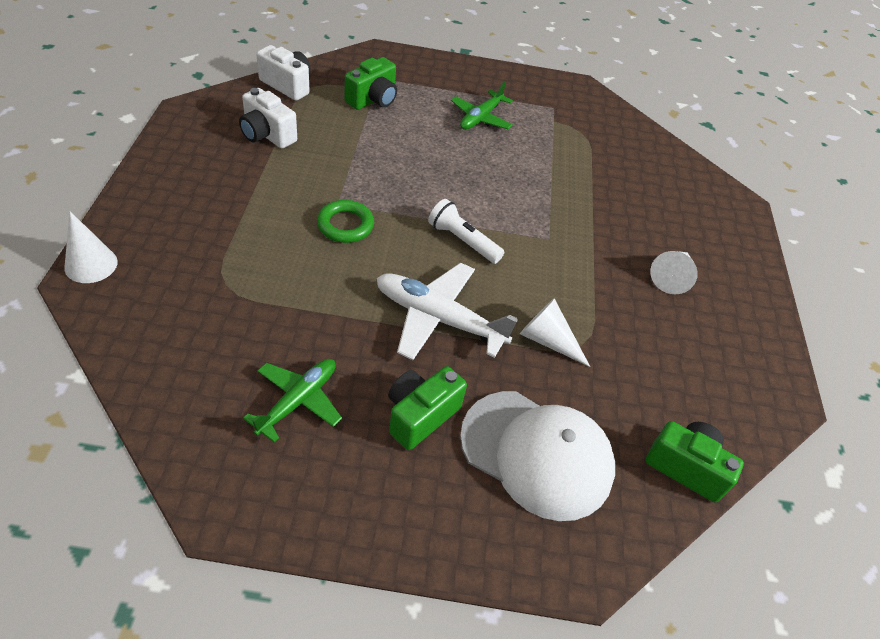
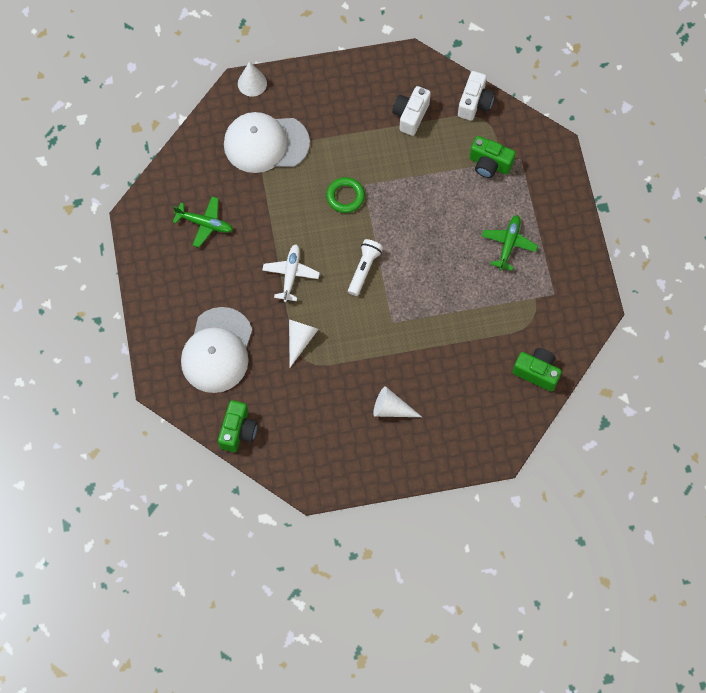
camera: 80 degrees right, 20 degrees up
white plane [376,263,518,360] -> white plane [262,244,320,302], size x0.66
green camera [388,366,467,450] -> green camera moved to [512,348,562,392]
green plane [451,81,513,130] -> green plane turned 90 degrees clockwise [482,215,538,271]
none -> white cap [224,112,310,173]

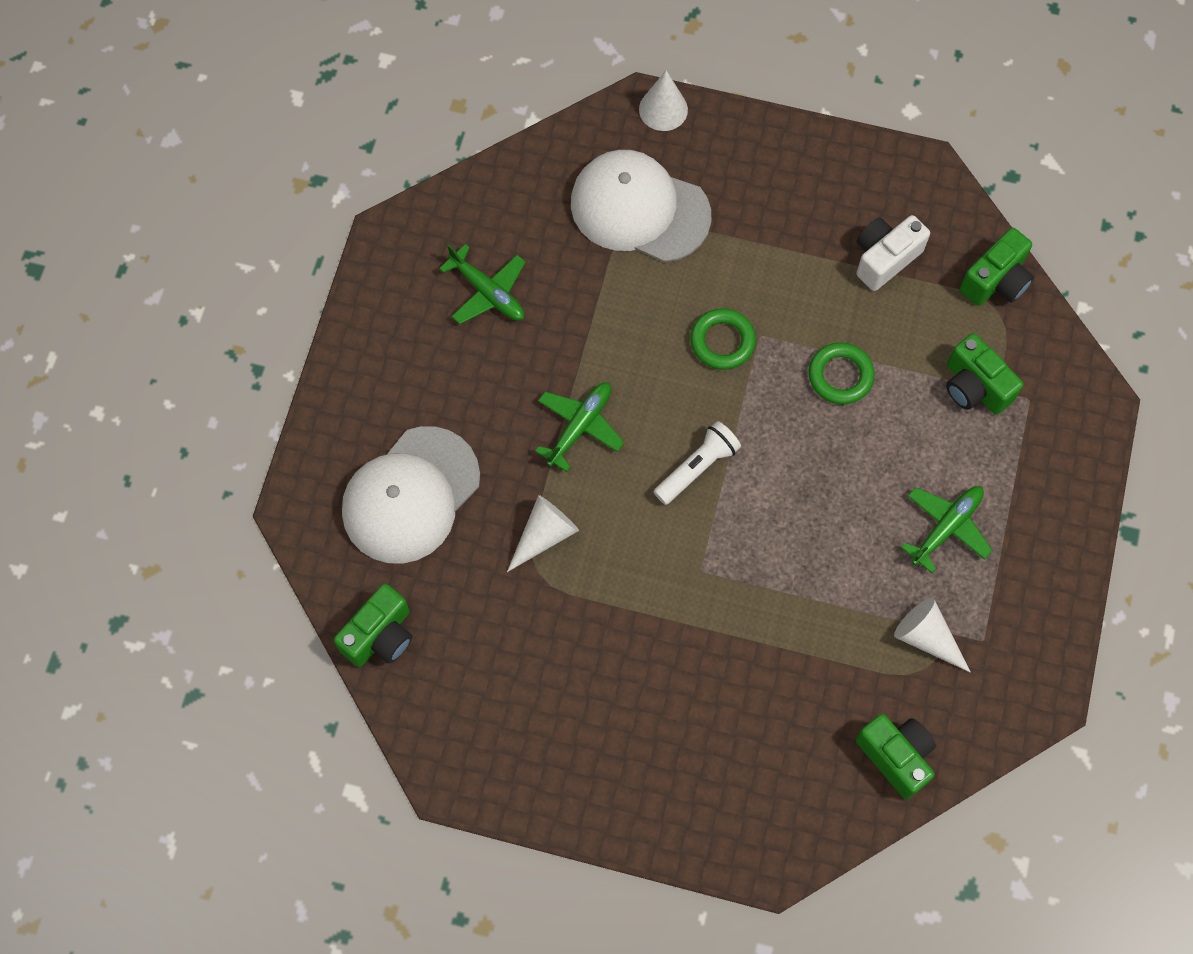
camera: 25 degrees right, 0 degrees up
white plane [262,244,320,302] -> green plane [535,382,624,472]
white cone [373,386,422,417] -> white cone moved to [894,598,971,673]
white camera [458,71,495,121] -> green camera [960,228,1034,306]
none -> green ring [809,342,874,404]

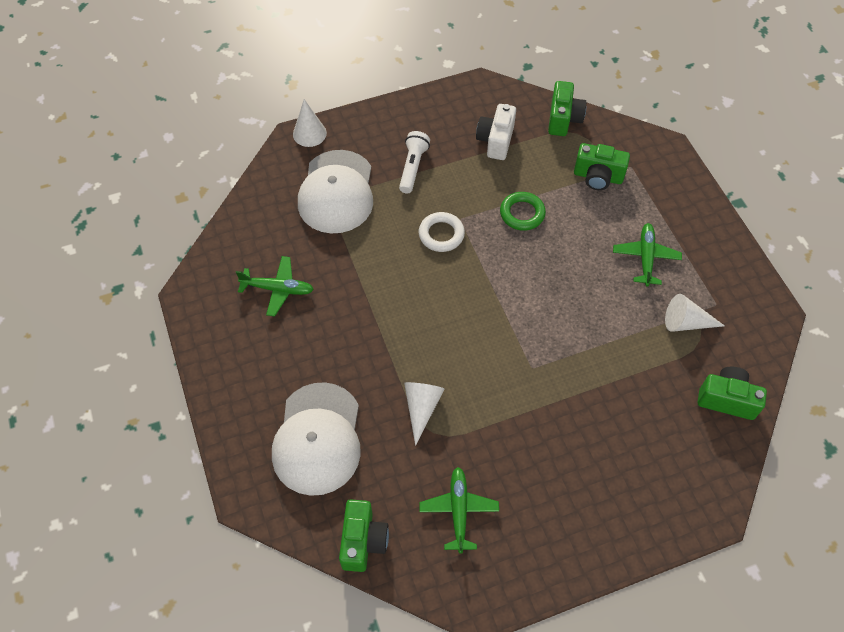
camera: 35 degrees left, 10 degrees down
green plane [535,382,624,472] -> green plane moved to [419,467,499,554]
white cap [571,150,711,262] -> white cap turned 75 degrees counterclockwise [298,150,373,233]
white flashlight [654,421,741,505] -> white flashlight moved to [399,131,430,194]
green ring [690,308,756,370] -> white ring [419,212,465,252]

